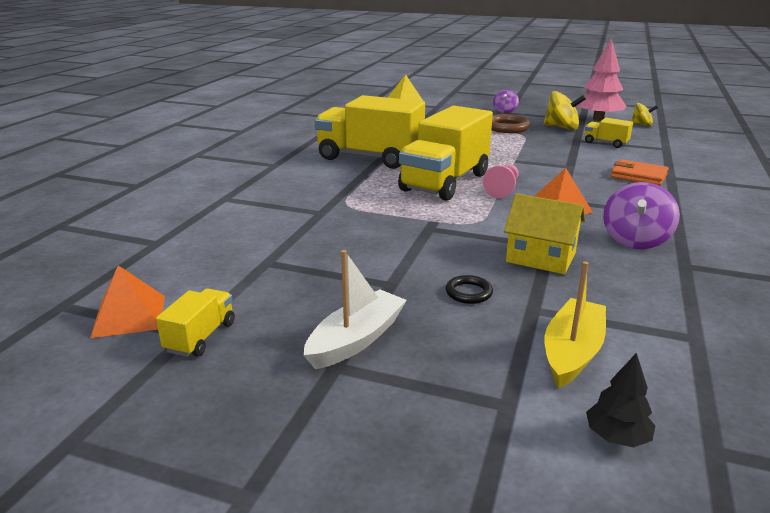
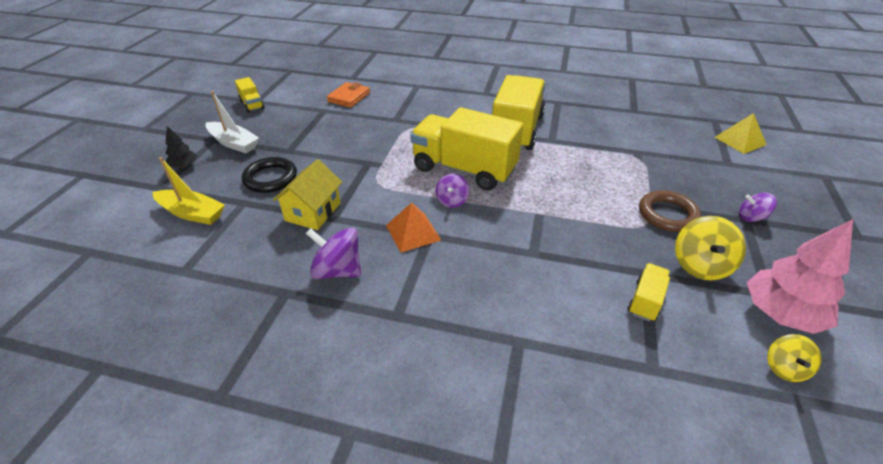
camera: 85 degrees right, 15 degrees up
orange pyramid [90,265,165,338] -> none
yellow truck [156,288,235,357] -> yellow truck turned 45 degrees clockwise [235,77,265,113]
black ring [446,275,493,304] -> black ring [242,157,297,193], size x1.78
pink pawn [483,164,519,198] -> purple spinning top [436,174,469,208]
black tree [586,353,655,447] -> black tree moved to [166,126,197,168]
orange wallet [611,159,669,186] -> orange wallet moved to [327,82,370,108]

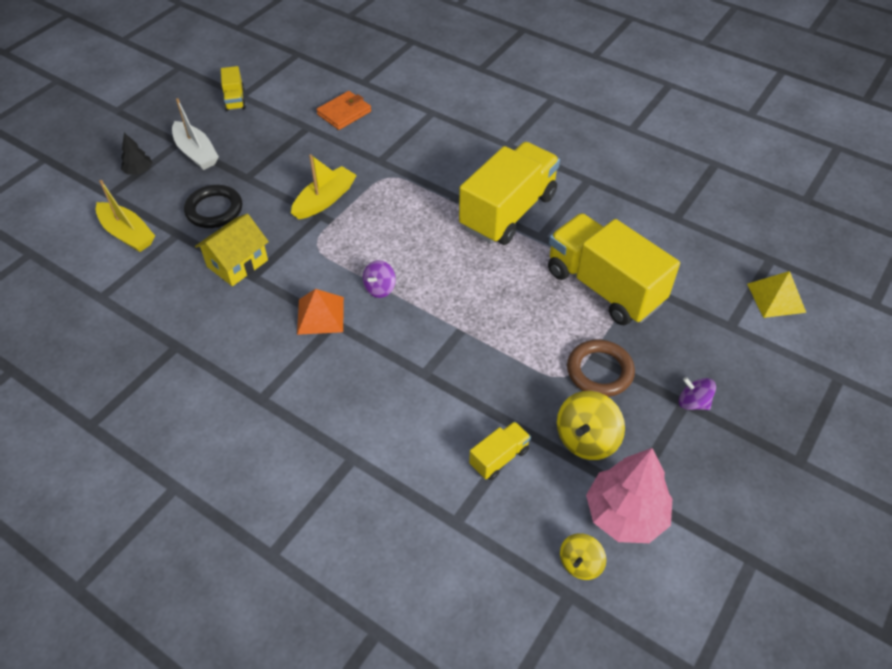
camera: 20 degrees right, 10 degrees up
purple spinning top [306,228,361,279] -> none
yellow truck [410,107,523,191] -> yellow truck moved to [548,213,680,325]
none -> yellow boat [291,154,357,219]

